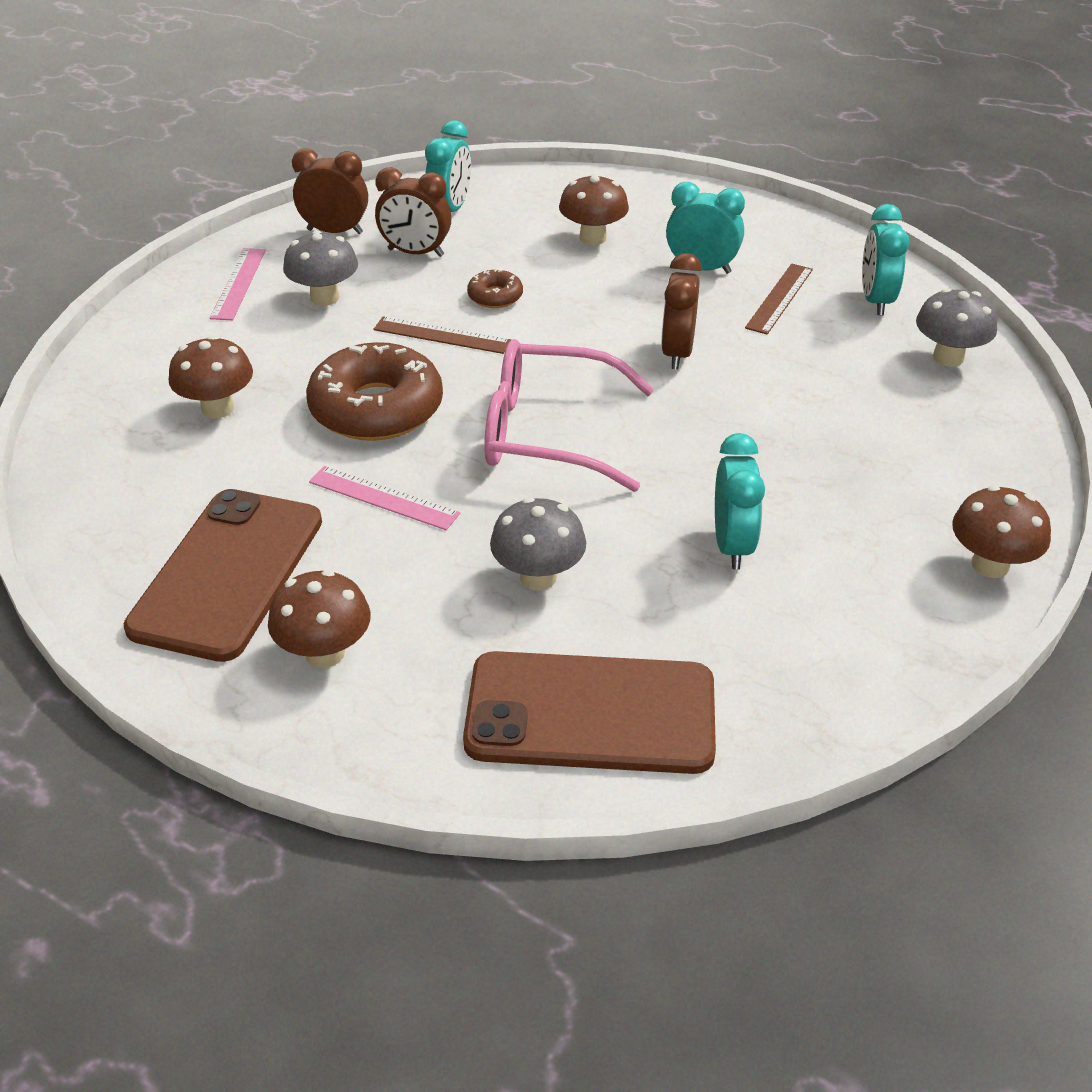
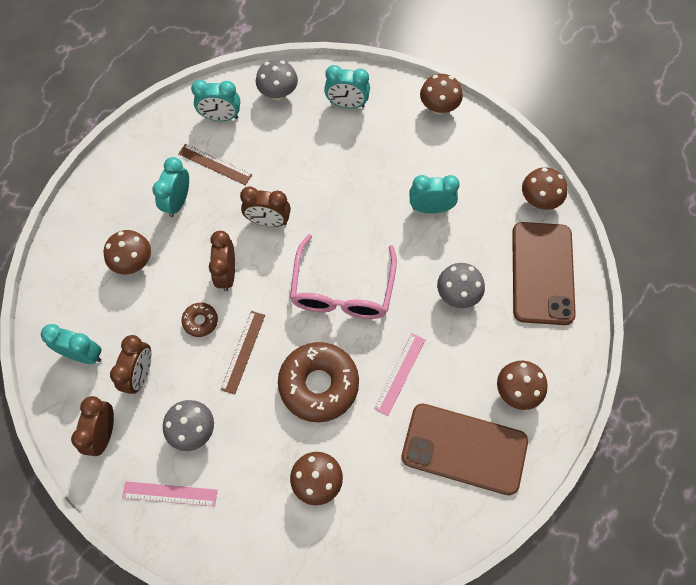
camera: 90 degrees left, 25 degrees up
none -> brown clock [209,231,235,291]
none -> turquoise clock [324,65,370,108]
none -> brown mushroom [522,167,568,210]

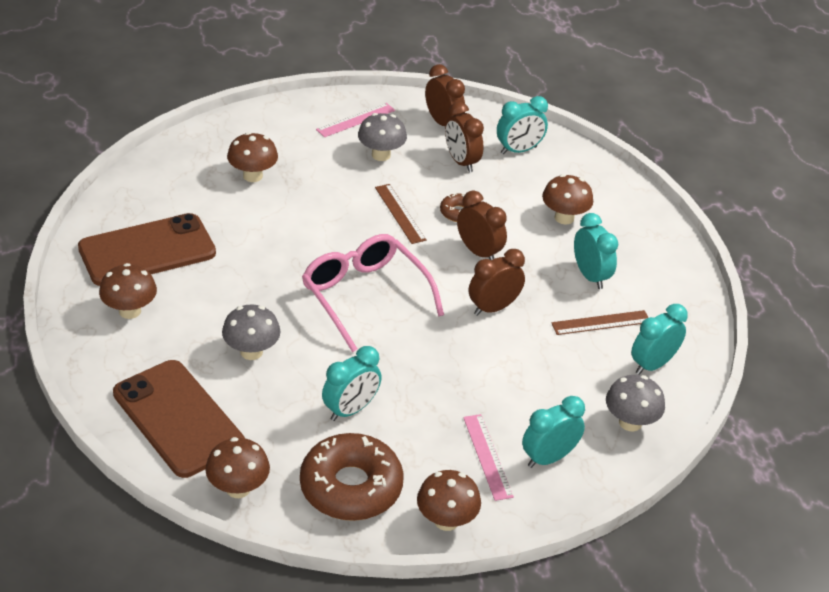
camera: 135 degrees right, 25 degrees down
brown donut [278,342,359,422] -> brown donut moved to [300,433,404,521]
pink ruler [374,333,425,416] -> pink ruler moved to [463,414,514,501]

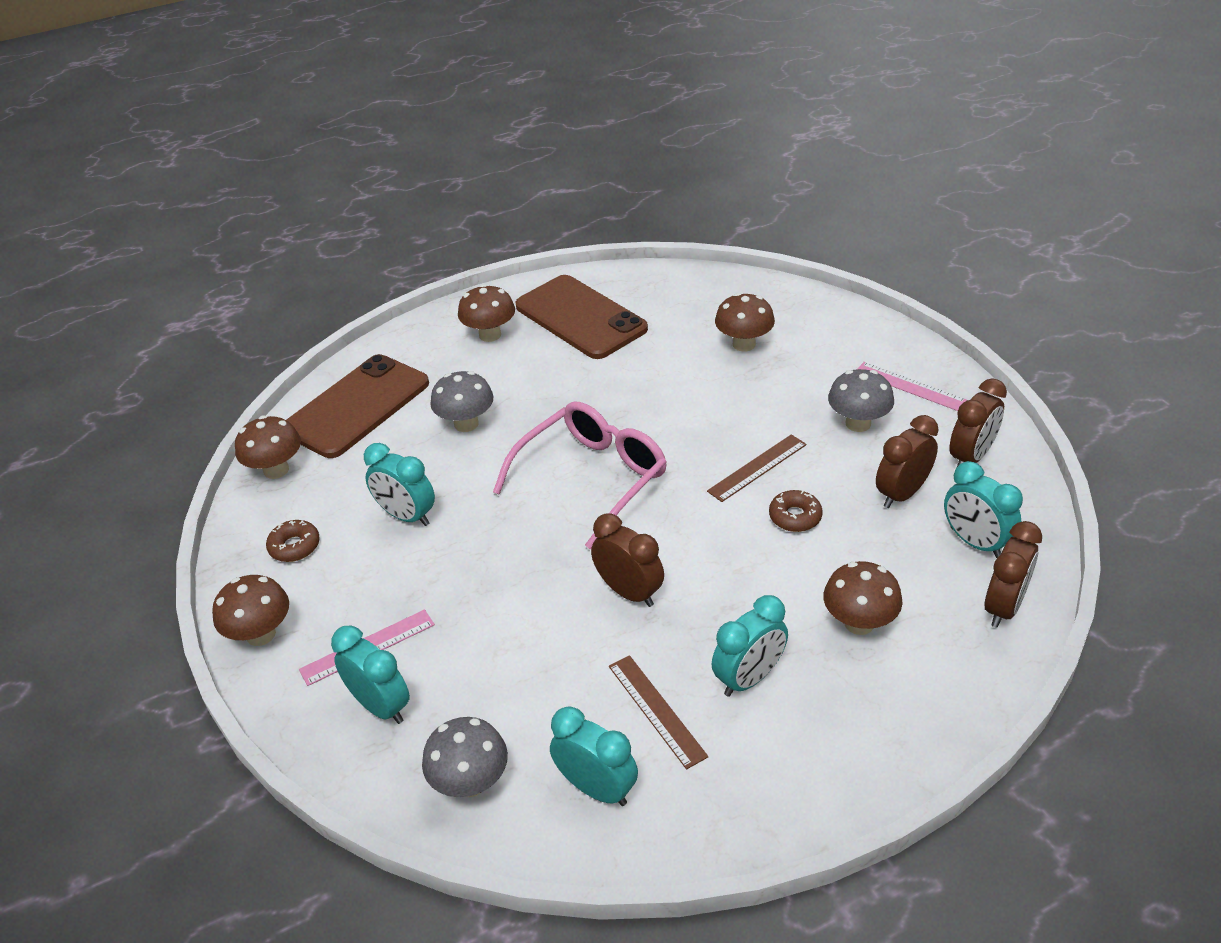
camera: 80 degrees right, 0 degrees up
brown donut [300,433,404,521] -> brown donut [266,520,320,562], size x0.46
brown clock [457,190,507,260] -> brown clock moved to [985,521,1042,628]

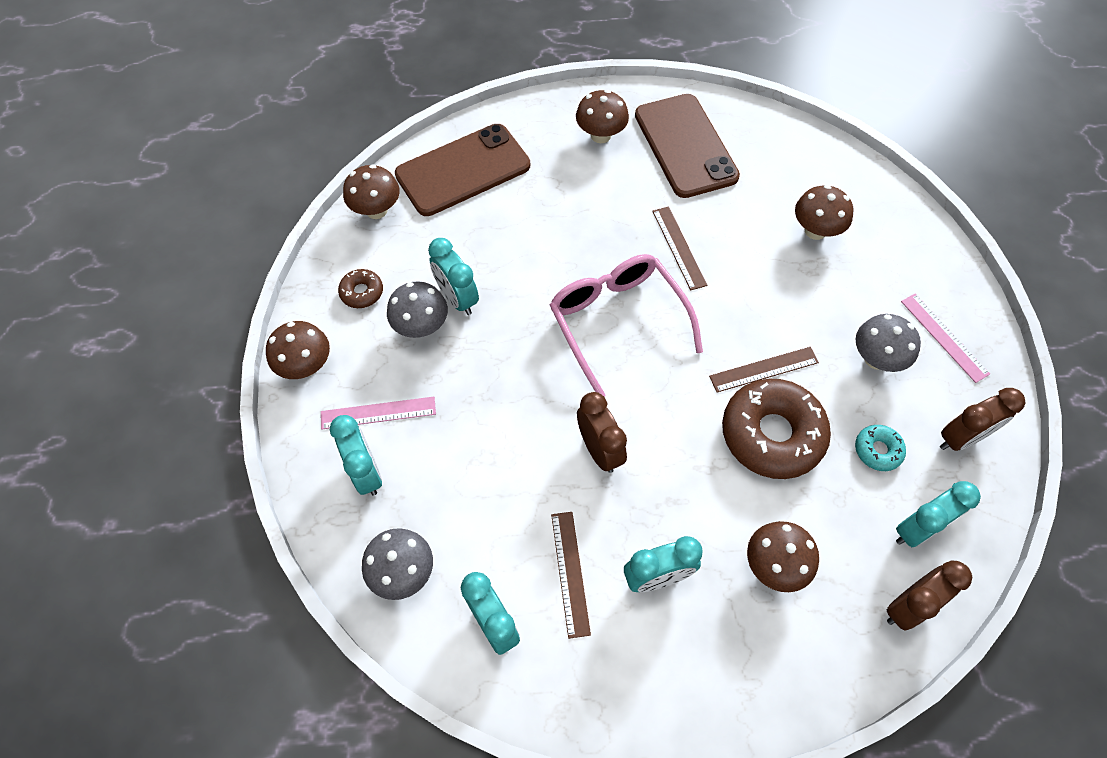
camera: 20 degrees right, 20 degrees up
grey mushroom [430,371,494,432] -> grey mushroom moved to [387,281,448,338]
pink glasses [493,402,667,550] -> pink glasses turned 90 degrees counterclockwise [550,254,703,397]
brown donut [769,490,823,532] -> brown donut [722,379,831,479], size x2.17
brown clock [876,415,938,508] -> turquoise donut [855,425,906,471]
turquoise clock [944,461,1023,558] -> turquoise clock turned 105 degrees counterclockwise [896,481,981,547]
none -> brown ruler [652,207,707,291]

